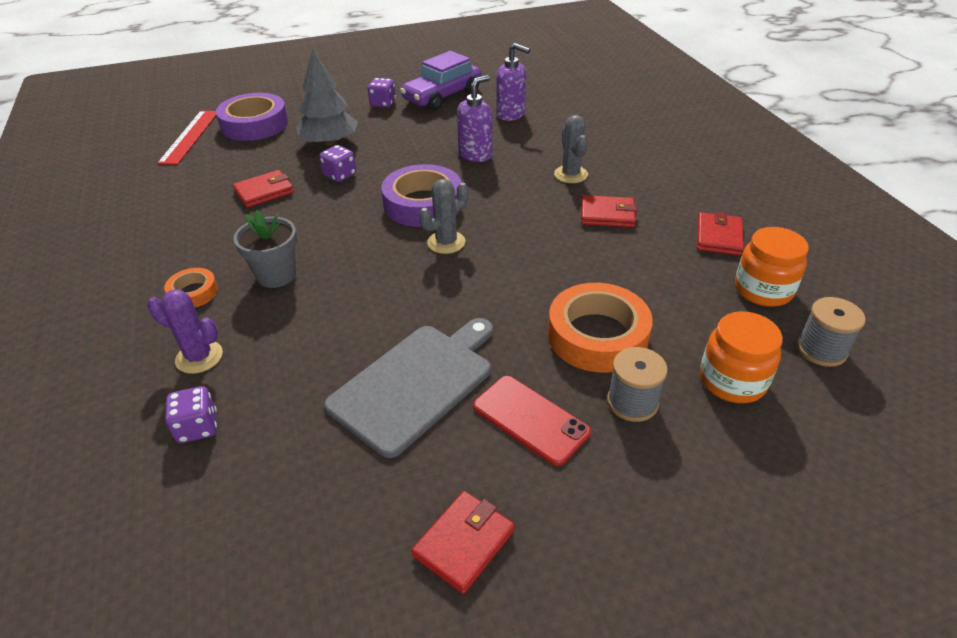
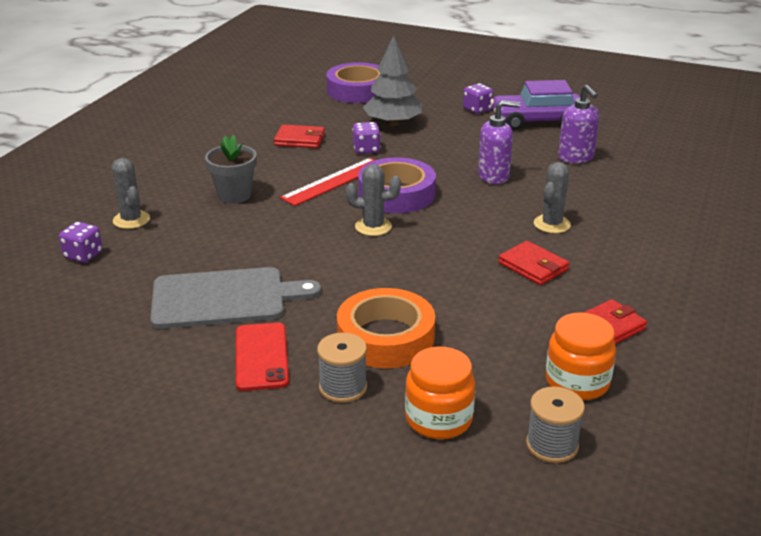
camera: 40 degrees right, 10 degrees down
purple cactus [148,289,223,374] -> grey cactus [112,158,150,229]
red ruler [157,111,216,165] -> red ruler moved to [280,158,375,206]
orange tape [164,268,218,307] -> none
red wallet [412,491,515,594] -> none

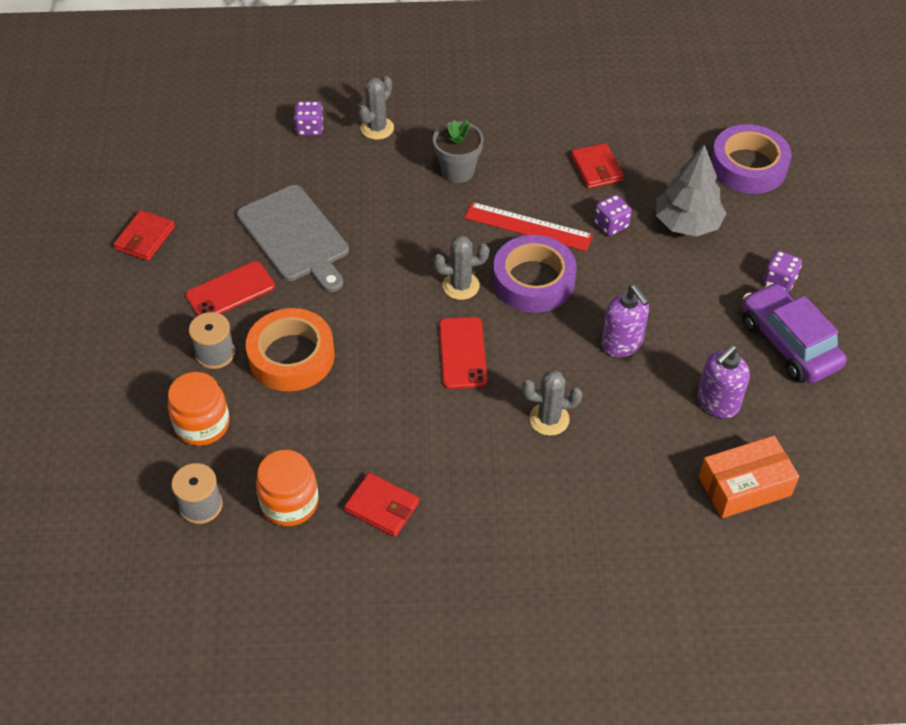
camera: 65 degrees right, 20 degrees up
grey cactus [346,164,401,236] -> grey cactus turned 75 degrees counterclockwise [433,235,489,300]
red wallet [498,241,569,285] -> red wallet moved to [113,210,175,261]
none -> red phone [439,317,487,389]
none -> orange box [699,436,799,518]

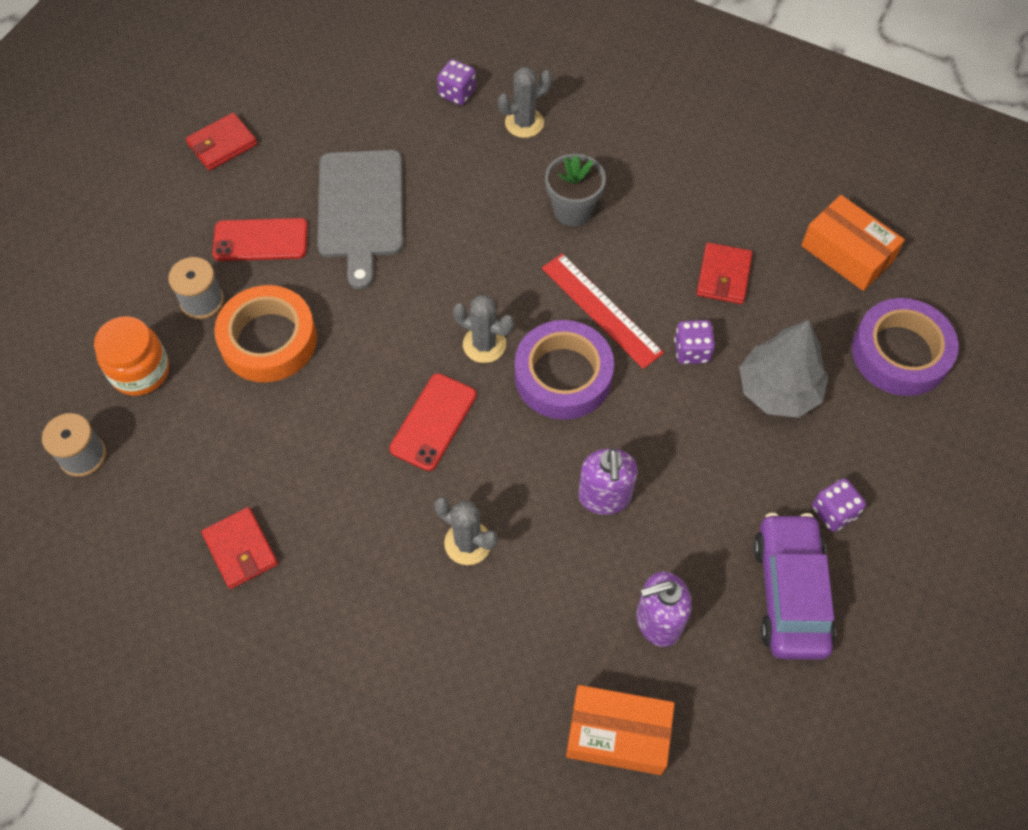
camera: 30 degrees right, 10 degrees up
orange jar [256,450,319,526] -> none
none -> orange box [801,195,905,291]

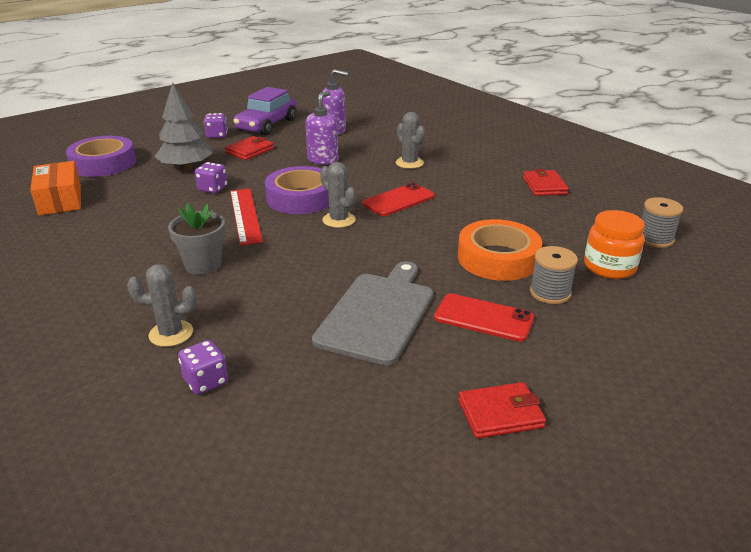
camera: 155 degrees left, 30 degrees down
orange box [566,685,675,775] -> none
red wallet [696,242,753,304] -> red wallet moved to [225,136,274,160]

